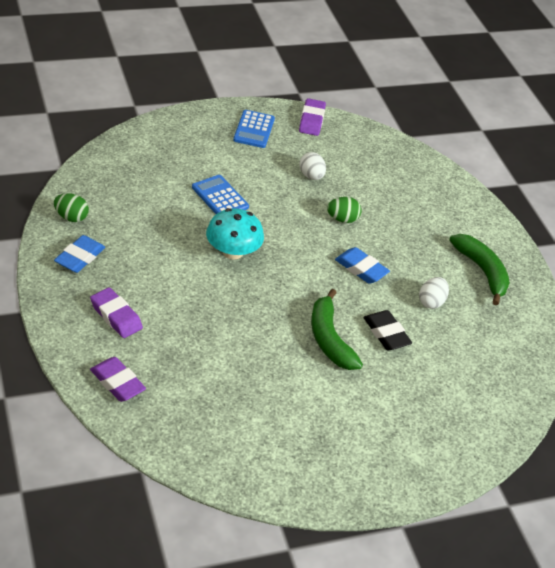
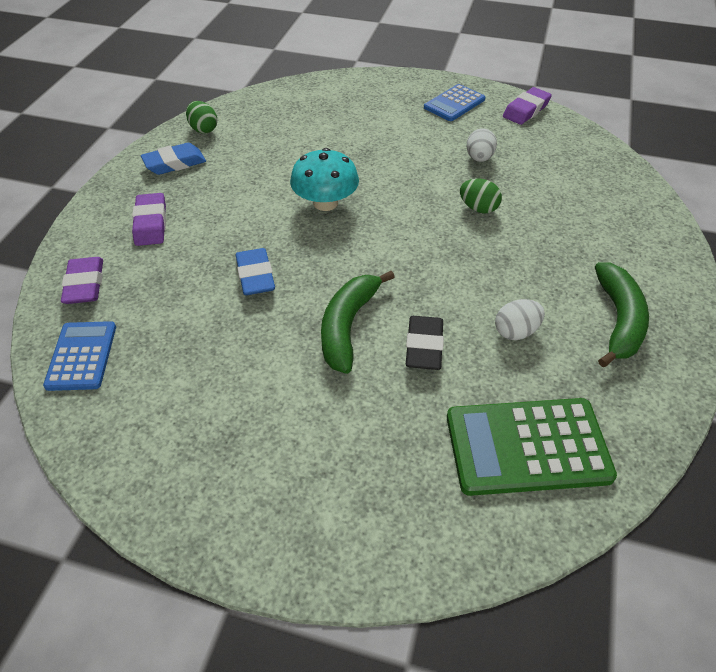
camera: 40 degrees right, 5 degrees up
blue calculator [192,175,249,214] -> blue calculator moved to [43,321,116,391]
blue eraser [335,247,390,284] -> blue eraser moved to [236,248,275,295]
none -> green calculator [447,398,617,496]

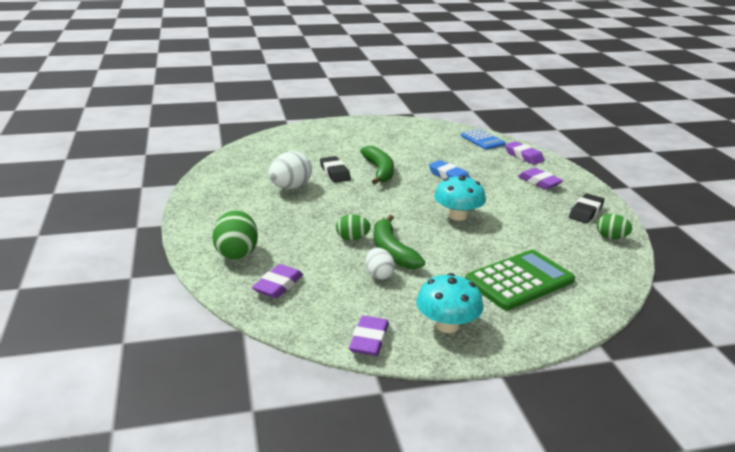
camera: 150 degrees right, 20 degrees down
blue eraser [141,143,206,175] -> black eraser [569,193,604,223]
blue calculator [424,84,485,121] -> turquoise mushroom [416,273,483,333]
green calculator [447,398,617,496] -> green calculator moved to [465,250,575,310]
white egg [495,299,545,340] -> white egg [269,151,312,189], size x1.62
green banana [595,262,649,367] -> green banana moved to [373,215,425,269]
none -> green egg [212,210,258,260]
none -> purple eraser [252,264,303,298]

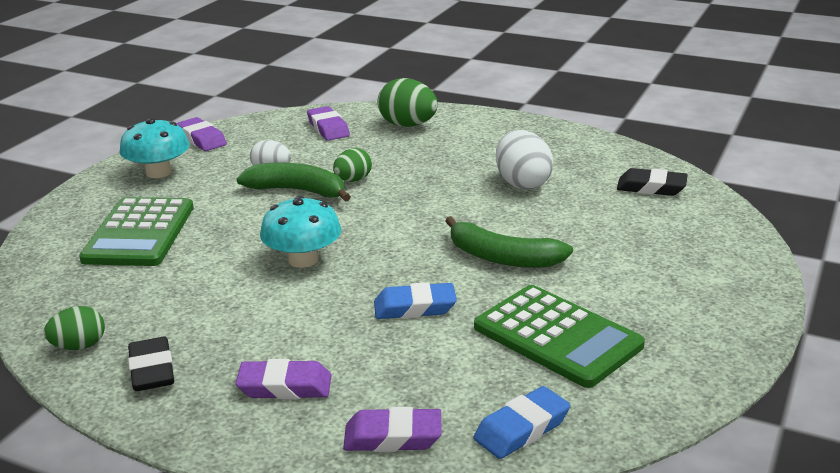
camera: 130 degrees right, 0 degrees up
black eraser [320,156,351,183] -> black eraser moved to [617,168,688,196]
blue calculator [461,129,505,150] -> blue eraser [474,386,570,459]
none -> green calculator [474,285,645,388]

